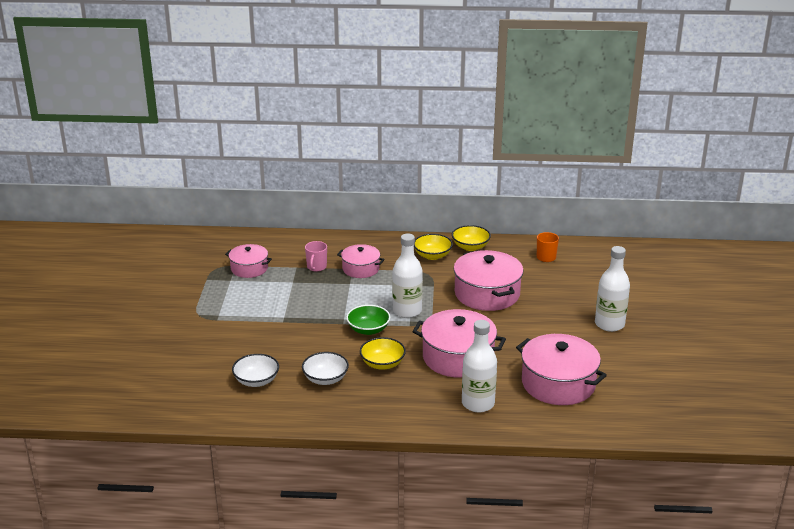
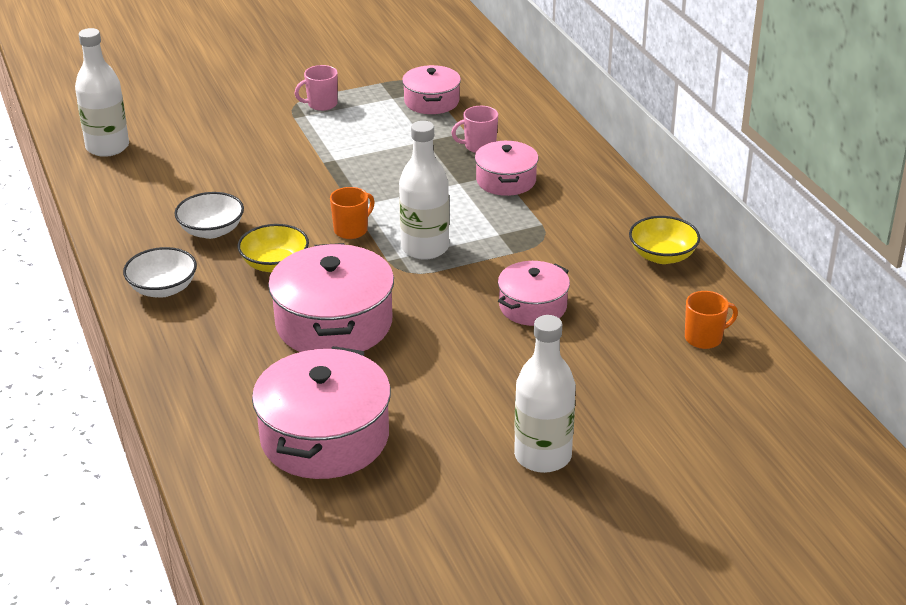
camera: 65 degrees right, 5 degrees up
white bowl [232,354,279,387] -> white bowl moved to [123,247,197,298]
green bowl [346,305,390,335] -> orange mug [330,187,375,239]
yellow bowl [414,234,453,260] -> none
pink pot [454,250,523,311] -> pink pot [498,261,570,326], size x0.59
white bottle [462,320,497,412] -> white bottle moved to [75,28,129,157]
none -> pink mug [294,65,338,111]

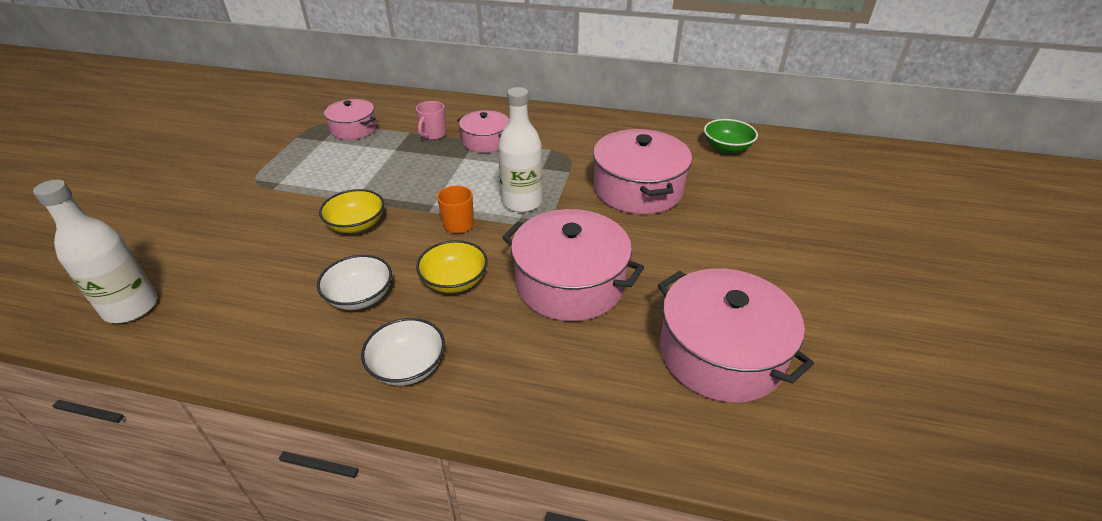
camera: 55 degrees left, 5 degrees up
pink mug [294,65,338,111] -> none
pink pot [498,261,570,326] -> pink pot [593,129,692,214], size x1.70
white bottle [514,315,576,473] -> none
yellow bowl [629,216,700,264] -> yellow bowl moved to [319,189,384,233]
orange mug [685,291,738,349] -> green bowl [704,119,758,154]

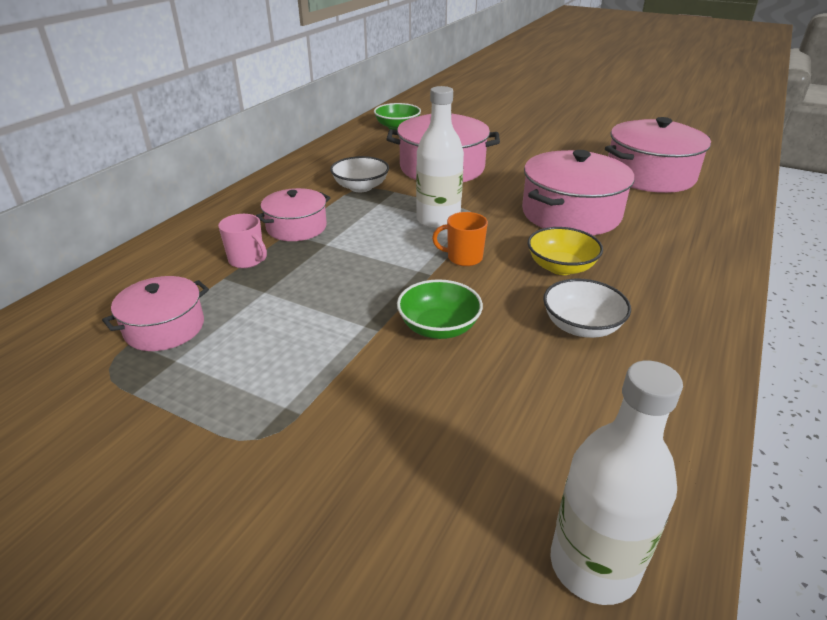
camera: 75 degrees left, 5 degrees down
yellow bowl [319,189,384,233] -> green bowl [397,279,483,339]
white bowl [361,318,445,386] -> white bowl moved to [330,156,389,192]

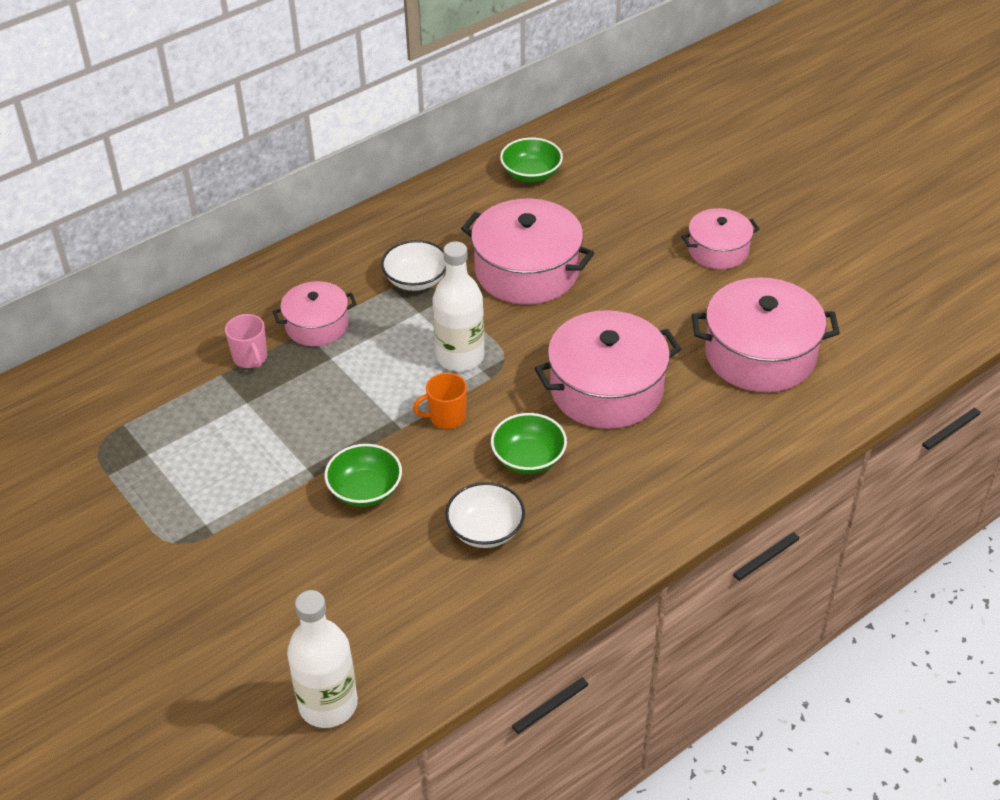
camera: 25 degrees right, 10 degrees up
pink pot [102,276,209,351] -> pink pot moved to [681,208,759,269]
orange mug [432,212,488,266] -> orange mug turned 45 degrees counterclockwise [413,373,467,429]
yellow bowl [528,227,603,275] -> green bowl [491,413,567,474]

